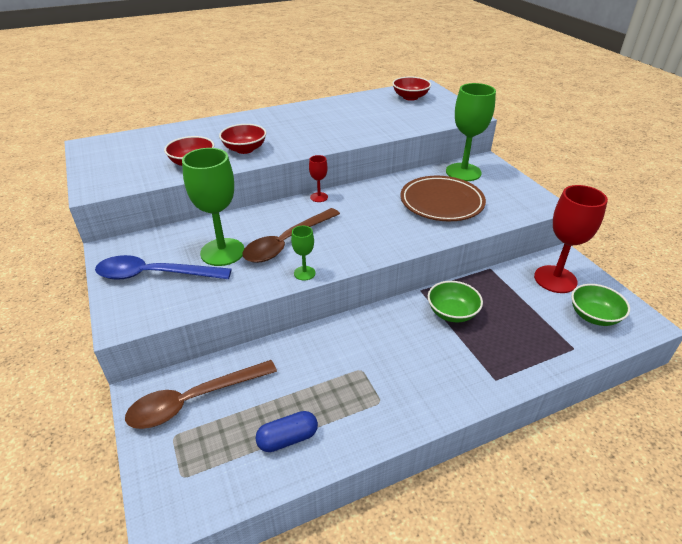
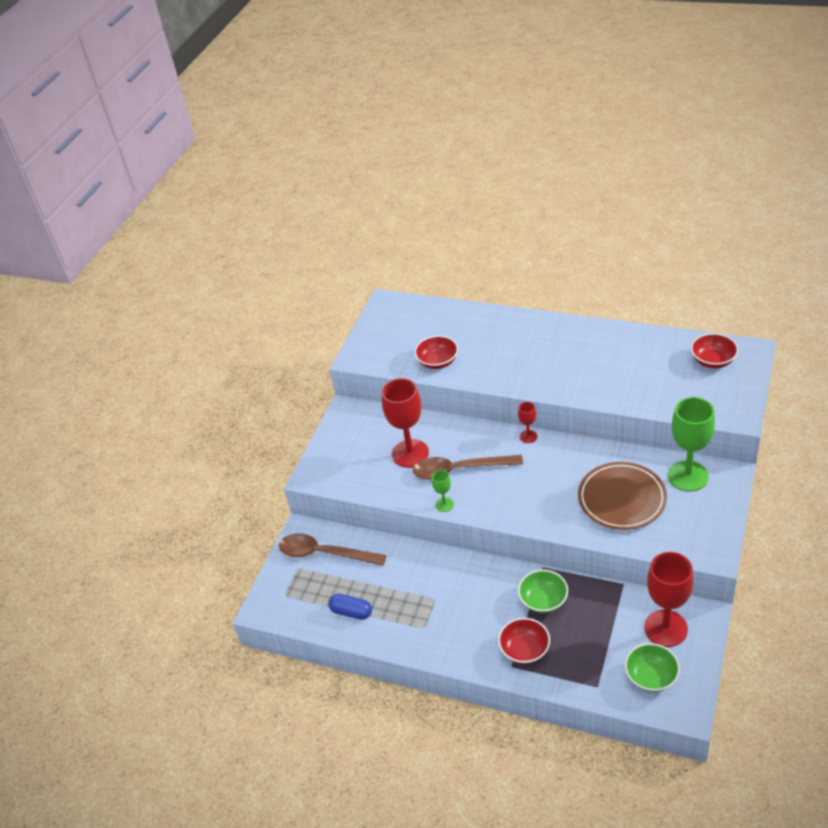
camera: 50 degrees right, 5 degrees up
blue spoon [95,255,232,280] -> none
green goblet [182,148,244,266] -> red goblet [382,378,429,468]
red bowl [219,124,267,154] -> red bowl moved to [498,618,550,664]

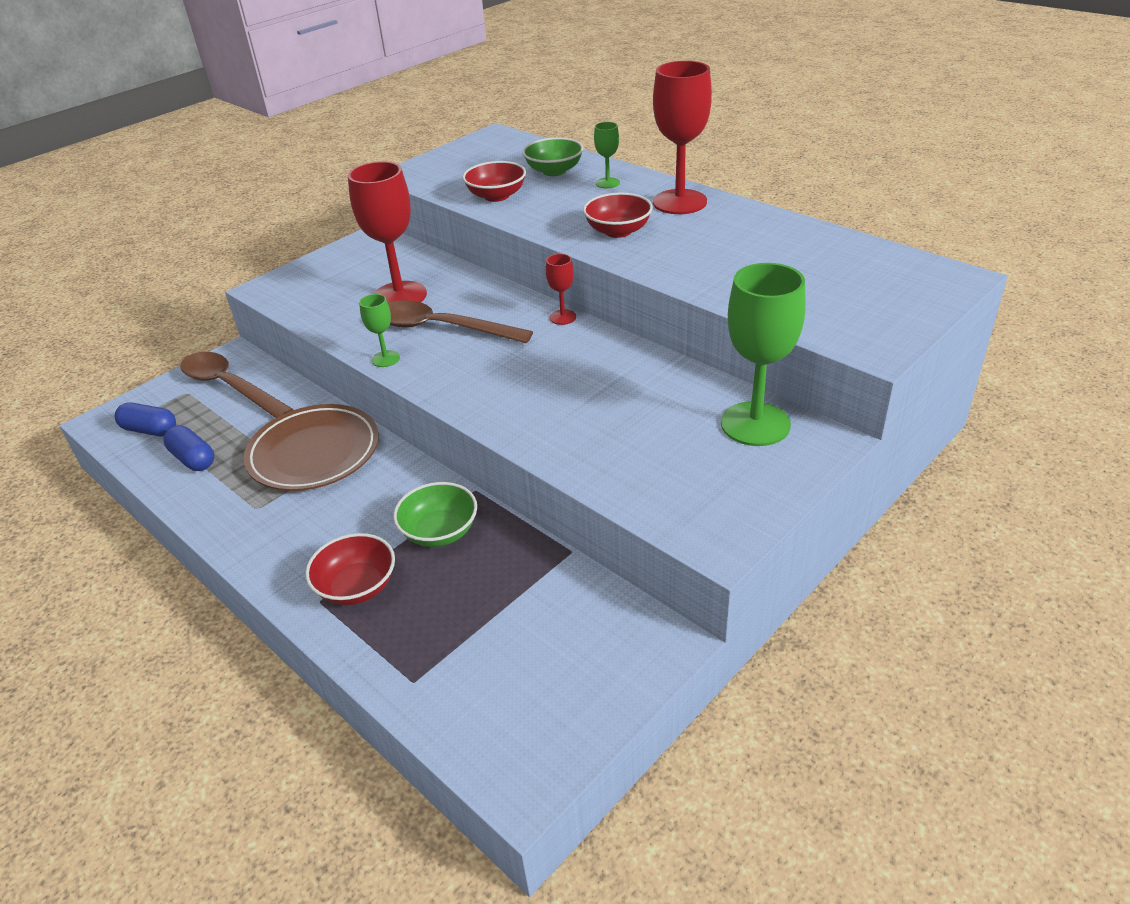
camera: 20 degrees right, 5 degrees down
brown plate [578,462,667,530] -> brown plate moved to [244,404,379,491]
green bowl [625,643,680,692] -> green bowl moved to [522,137,583,176]
red goblet [644,552,694,647] -> red goblet moved to [653,61,712,214]
red bowl [691,333,738,368] -> red bowl moved to [583,193,653,238]
none -> blue capsule [115,402,176,436]
none -> green goblet [594,122,620,188]

